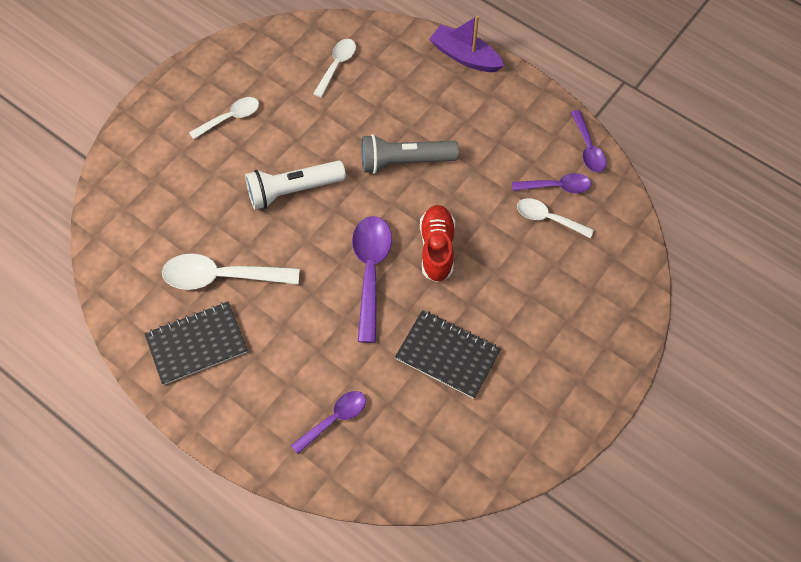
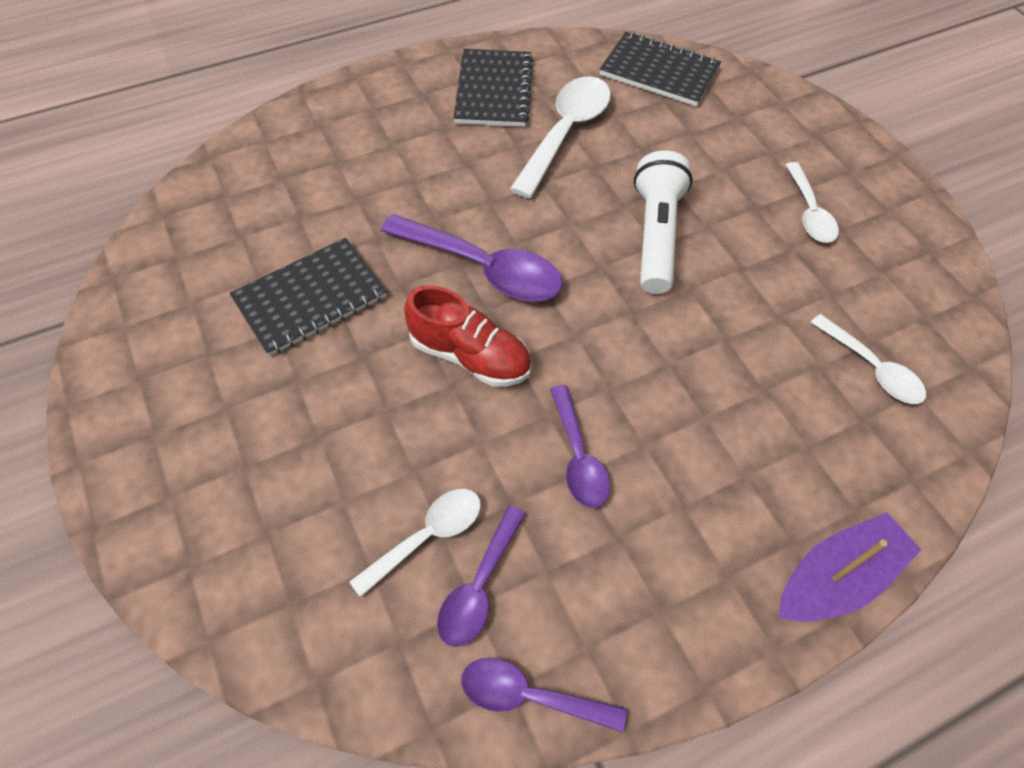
camera: 115 degrees right, 5 degrees down
purple spoon [291,391,366,454] -> purple spoon moved to [550,385,610,508]
grey flashlight [361,134,459,174] -> none
none -> black notebook [600,32,721,107]

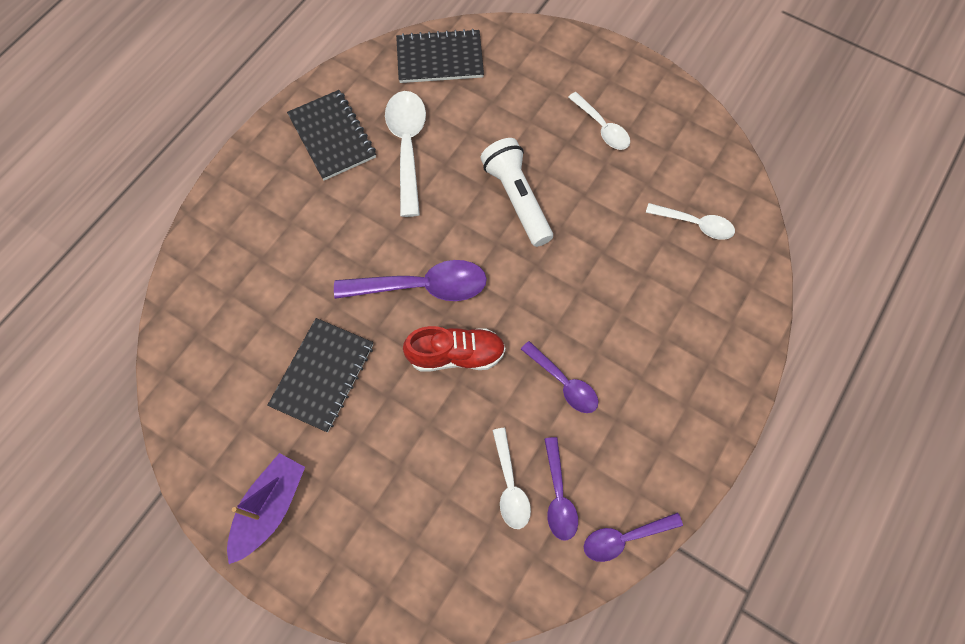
camera: 30 degrees left, 10 degrees up
white spoon [349,489,481,597] -> white spoon turned 150 degrees clockwise [492,428,531,529]
purple boat [779,512,921,622] -> purple boat moved to [227,453,305,564]

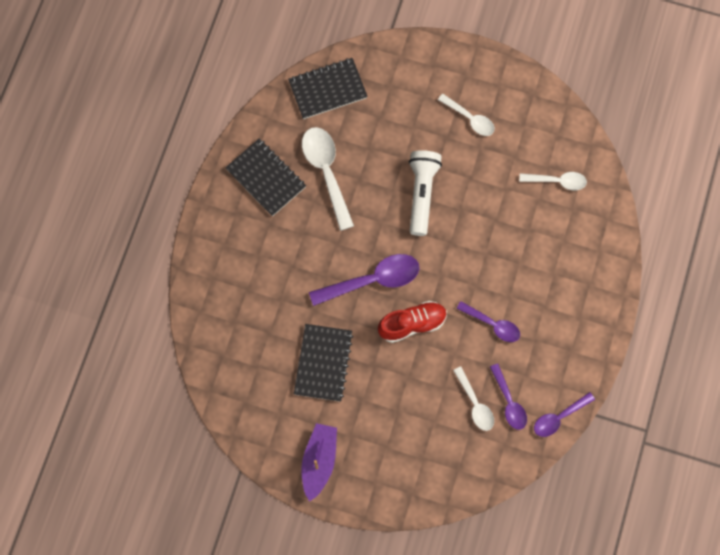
camera: 15 degrees left, 5 degrees up
white flashlight [481,138,553,247] -> white flashlight turned 45 degrees clockwise [409,150,442,236]

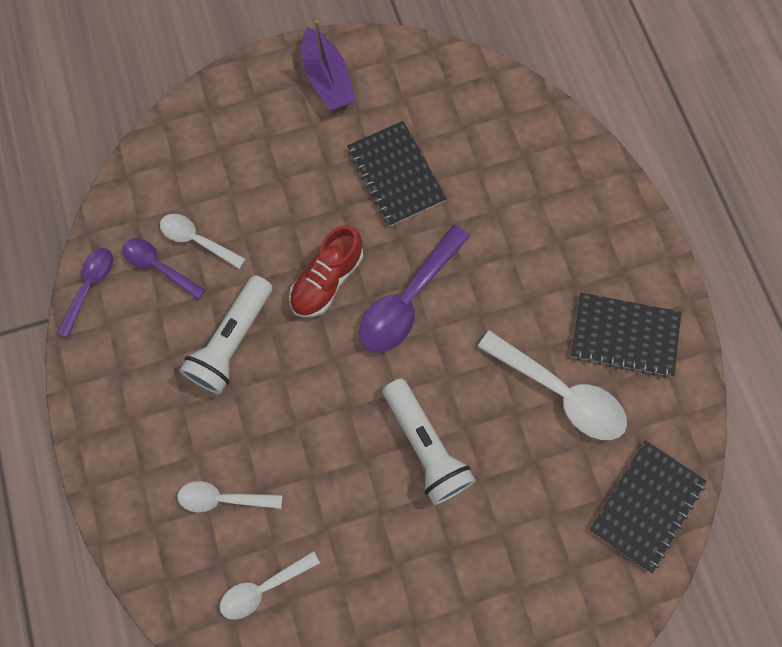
camera: 145 degrees right, 0 degrees up
white spoon [438,94,495,136] -> white spoon moved to [177,481,282,513]
purple spoon [456,301,520,342] -> white flashlight [179,275,272,394]

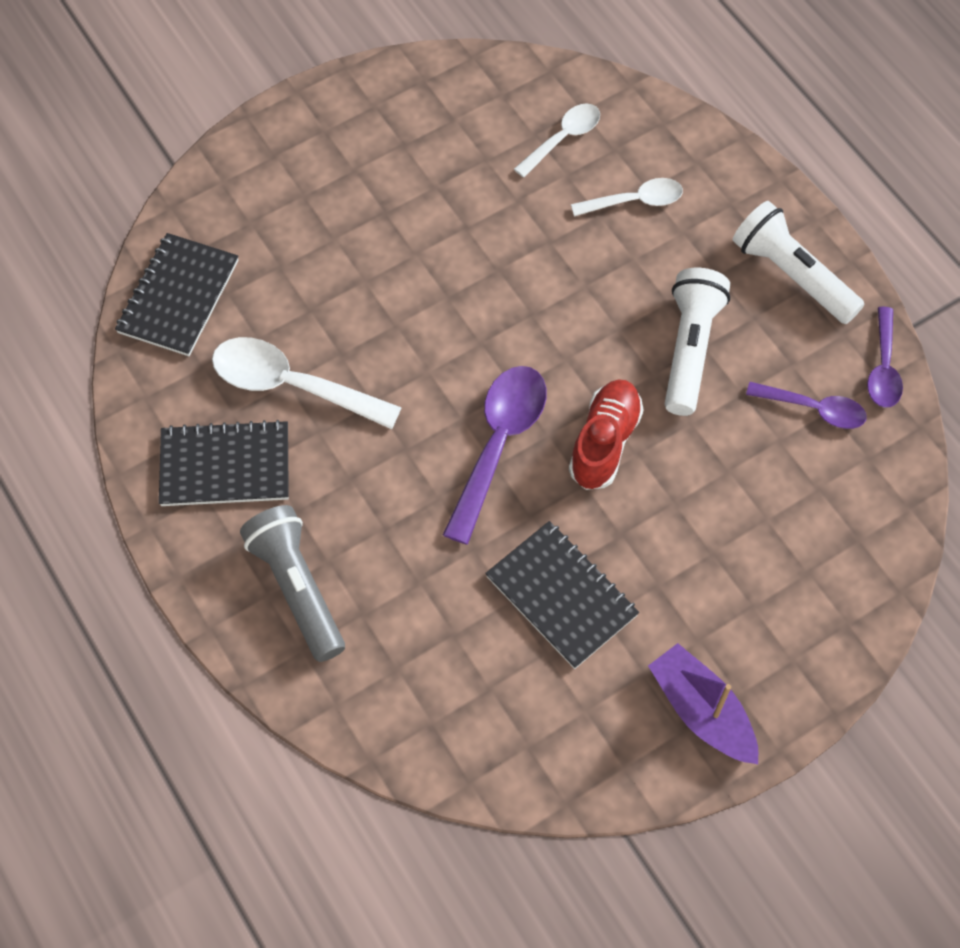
camera: 165 degrees right, 10 degrees down
white spoon [160,214,246,269] -> none
white flashlight [383,379,476,505] -> white flashlight moved to [733,201,865,324]
none -> grey flashlight [240,505,345,662]

